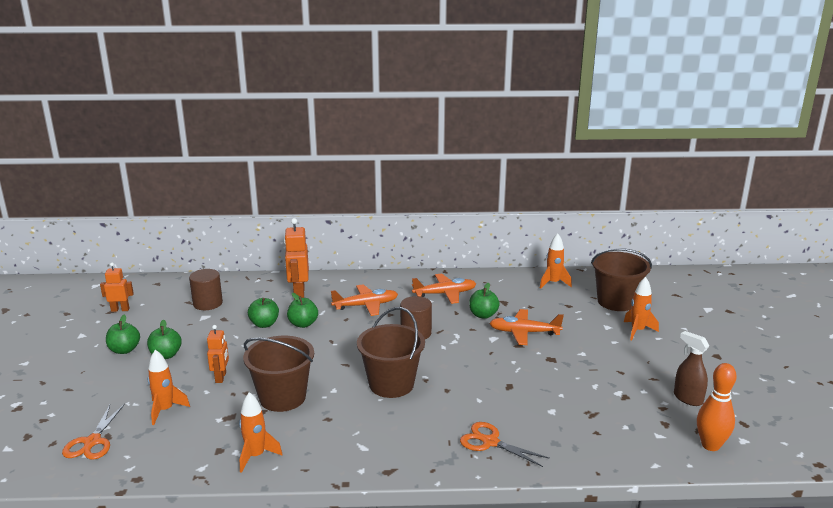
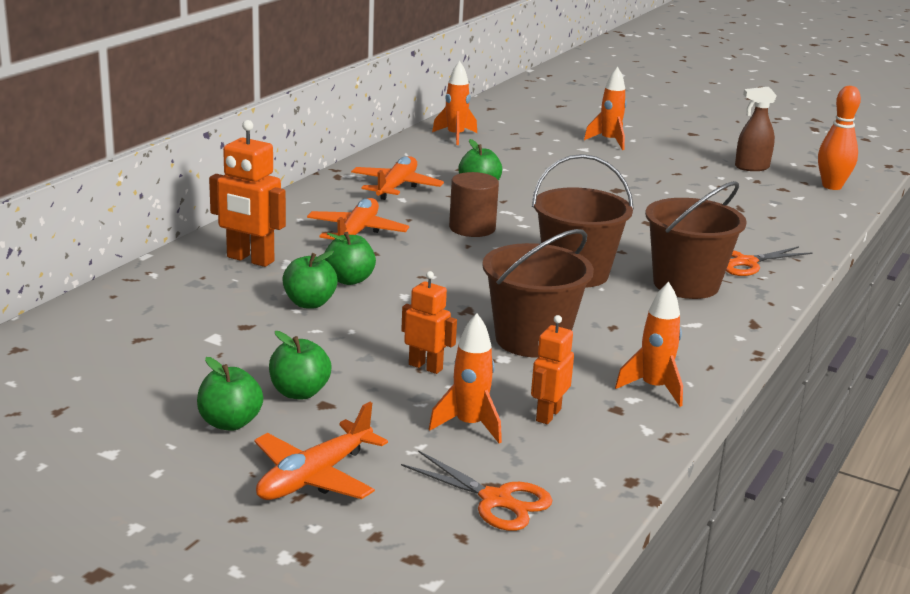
camera: 60 degrees left, 0 degrees up
orange robot [100,263,134,312] -> orange robot moved to [531,315,574,424]
brown cylinder [189,269,223,310] -> none
orange plane [489,309,564,345] -> orange plane moved to [254,402,388,500]
brown bucket [591,248,652,311] -> brown bucket moved to [645,181,747,299]

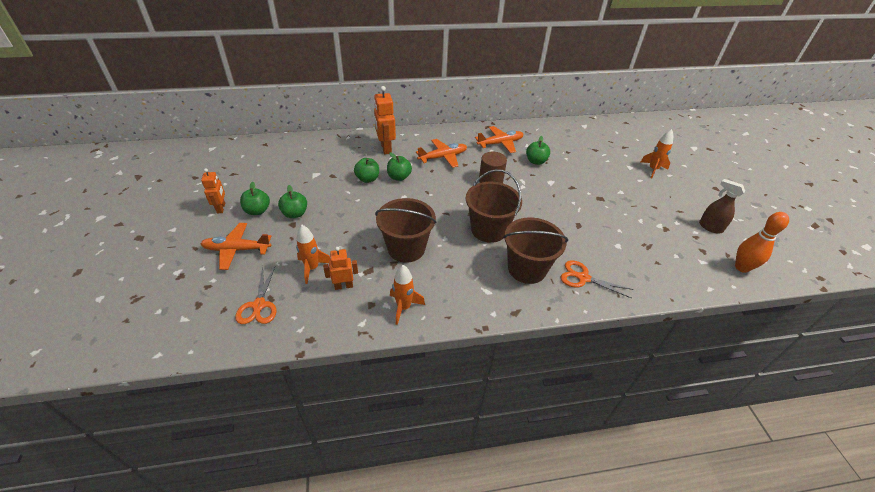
camera: 50 degrees right, 20 degrees up
orange robot [401,271,457,374] -> orange robot moved to [201,168,225,213]
orange rocket [432,61,477,145] -> none

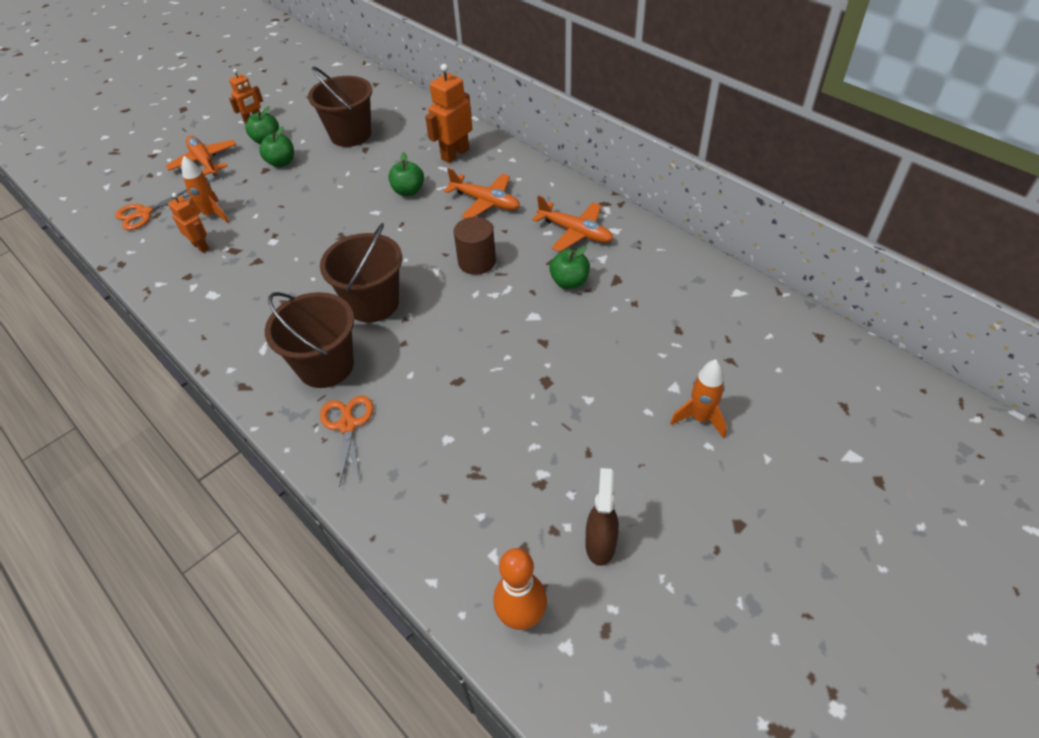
camera: 60 degrees right, 5 degrees up
green apple [354,158,379,183] -> none
brown bucket [375,198,437,263] -> brown bucket moved to [308,66,372,147]
orange rocket [390,265,425,325] -> none

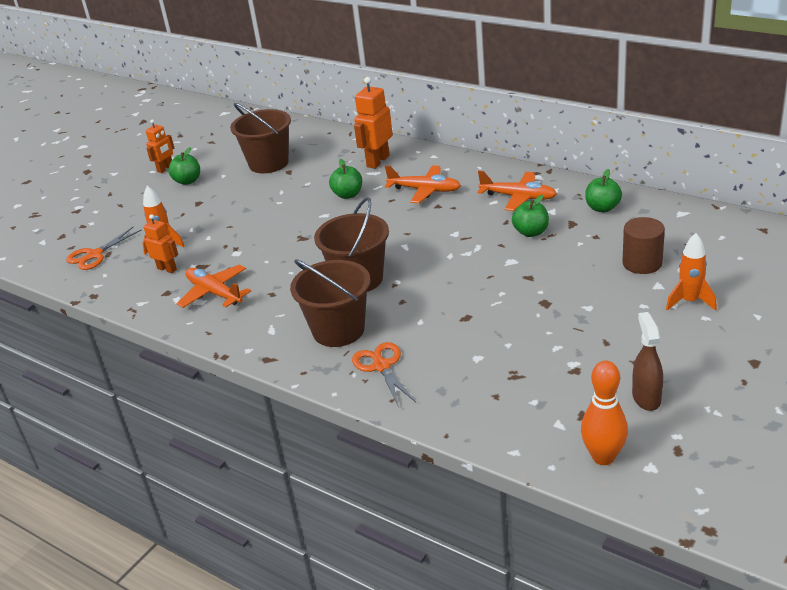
camera: 10 degrees left, 15 degrees down
orange plane [166,136,237,176] -> orange plane moved to [176,264,251,308]
green apple [259,126,294,167] -> green apple moved to [585,169,622,212]
brown cylinder [453,217,496,275] -> brown cylinder moved to [622,217,665,274]

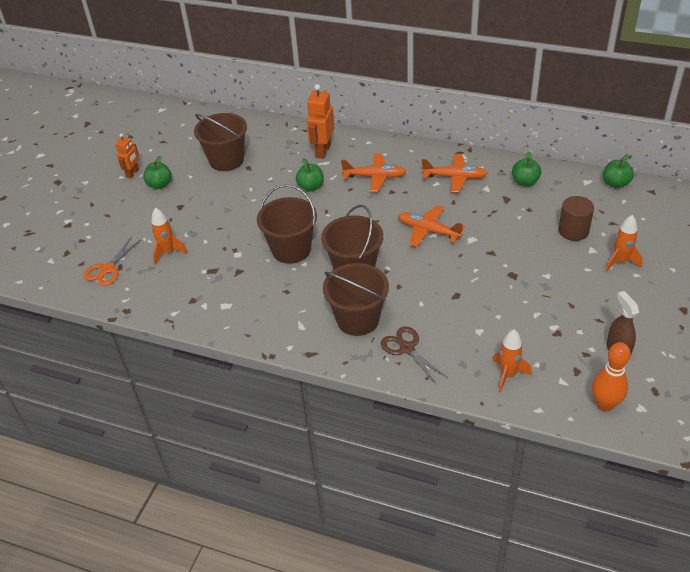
camera: 15 degrees left, 10 degrees up
orange robot [144,214,178,273] -> none
orange plane [176,264,251,308] -> orange plane moved to [398,205,465,247]
orange scissors [352,342,416,408] -> brown scissors [381,326,448,385]
green apple [512,195,549,237] -> green apple moved to [603,154,634,188]
none -> brown bucket [257,184,317,264]
none -> orange rocket [492,329,532,393]

